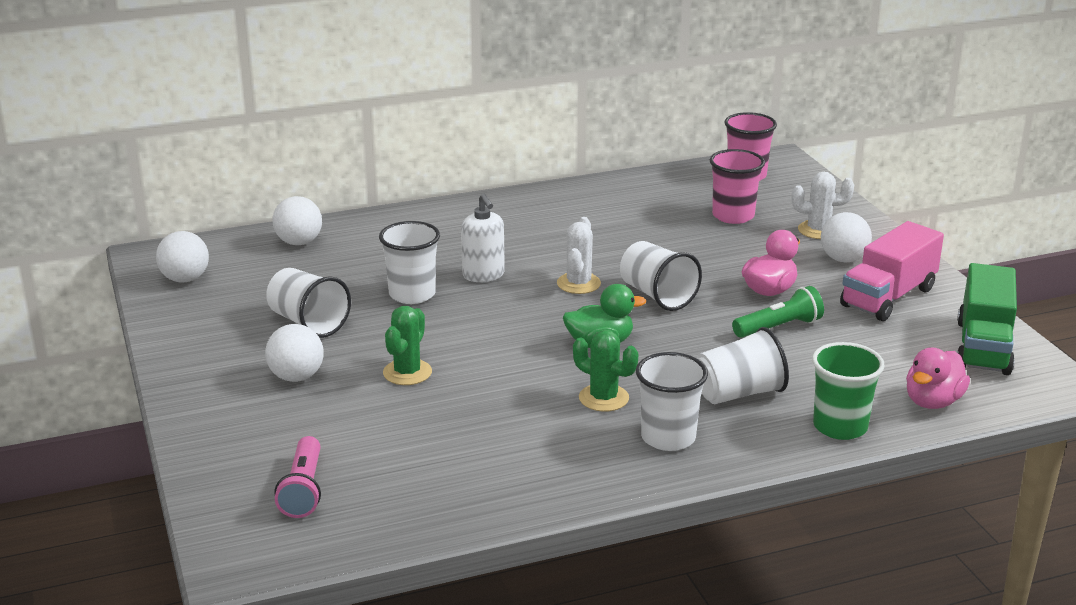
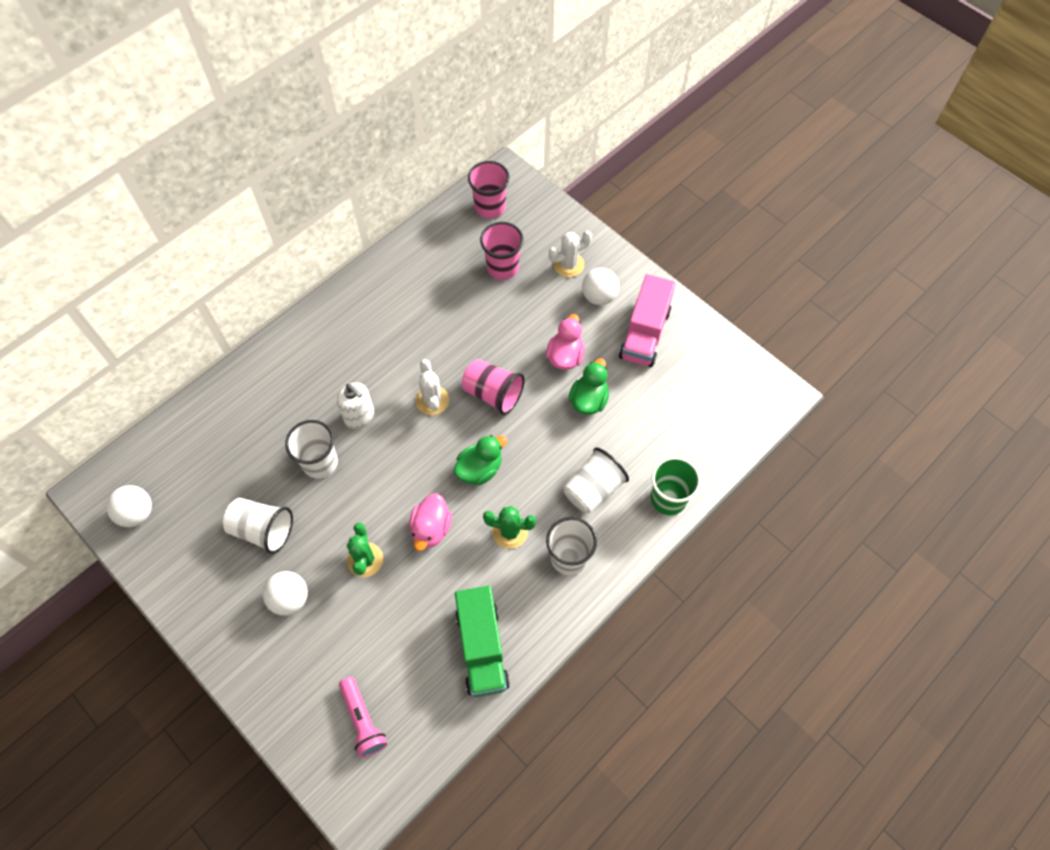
camera: 25 degrees left, 35 degrees up
white ball [272,196,322,245] -> none
white cup [620,241,702,311] -> pink cup [462,359,525,415]
green flashlight [732,286,824,338] -> green duck [568,358,609,415]
pink duck [906,347,970,409] -> pink duck moved to [409,493,452,551]
green truck [957,263,1017,375] -> green truck moved to [455,586,510,697]

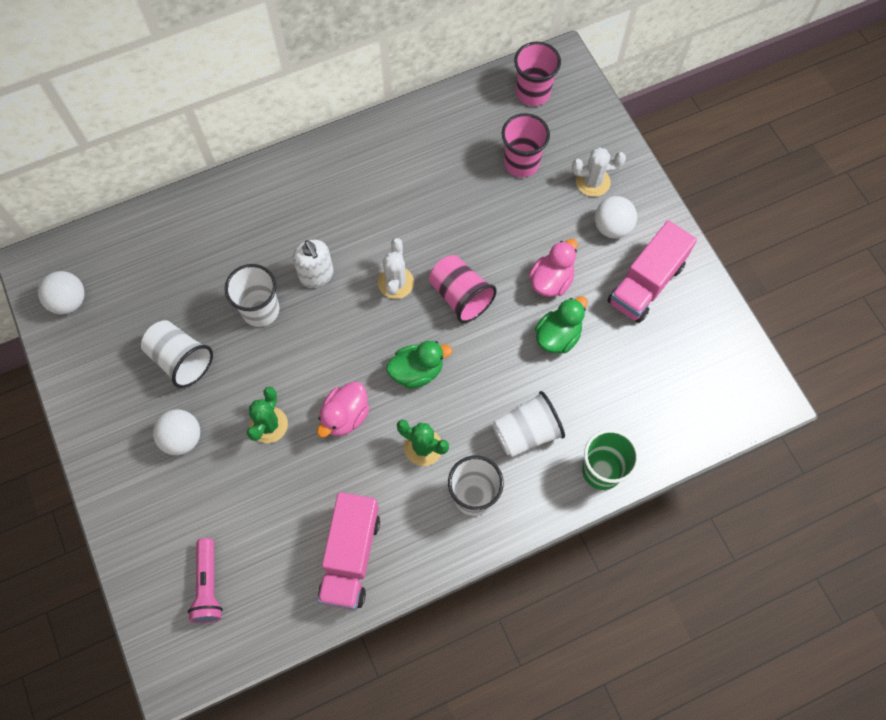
camera: 20 degrees right, 5 degrees up
green truck [455,586,510,697] -> pink truck [317,492,380,610]

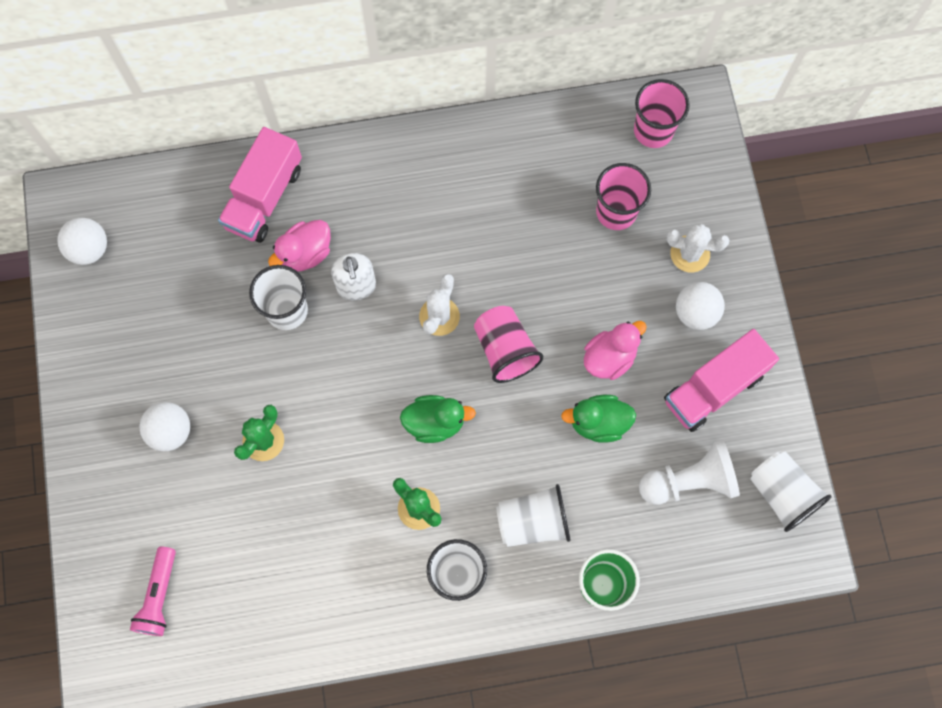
camera: 15 degrees right, 5 degrees up
white cup [141,320,213,388] -> white cup moved to [750,451,831,532]
pink duck [317,382,370,437] -> pink duck moved to [268,220,331,272]
pink truck [317,492,380,610] -> pink truck moved to [218,127,302,243]
green duck [535,296,588,353] -> green duck turned 150 degrees counterclockwise [561,395,636,443]
none -> white pawn [639,439,740,505]

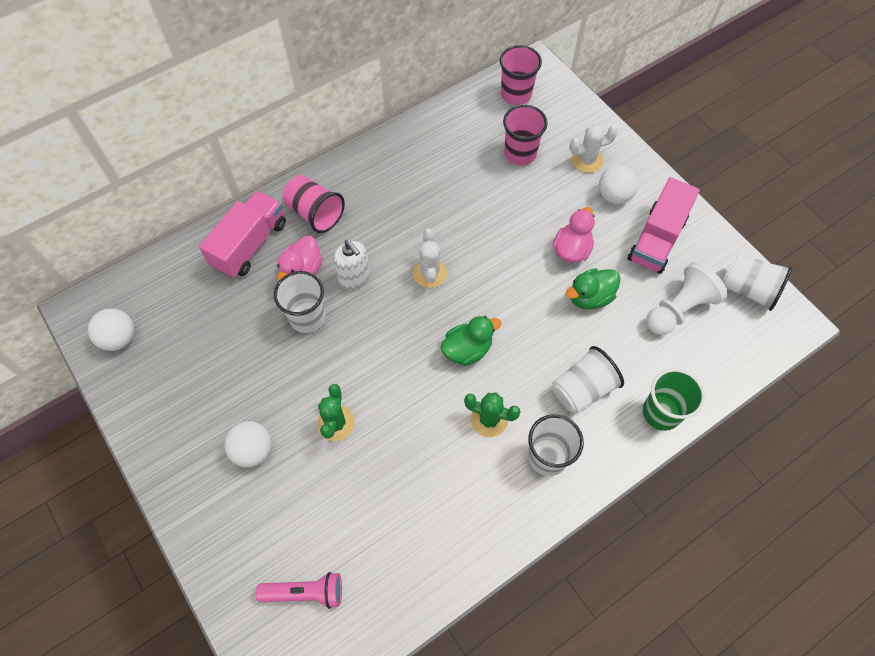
camera: 25 degrees left, 10 degrees down
pink flashlight [130,546,176,636] -> pink flashlight turned 75 degrees counterclockwise [256,572,342,609]
pink truck [218,127,302,243] -> pink truck turned 150 degrees counterclockwise [199,191,286,278]
pink cup [474,306,543,383] -> pink cup moved to [282,175,345,233]

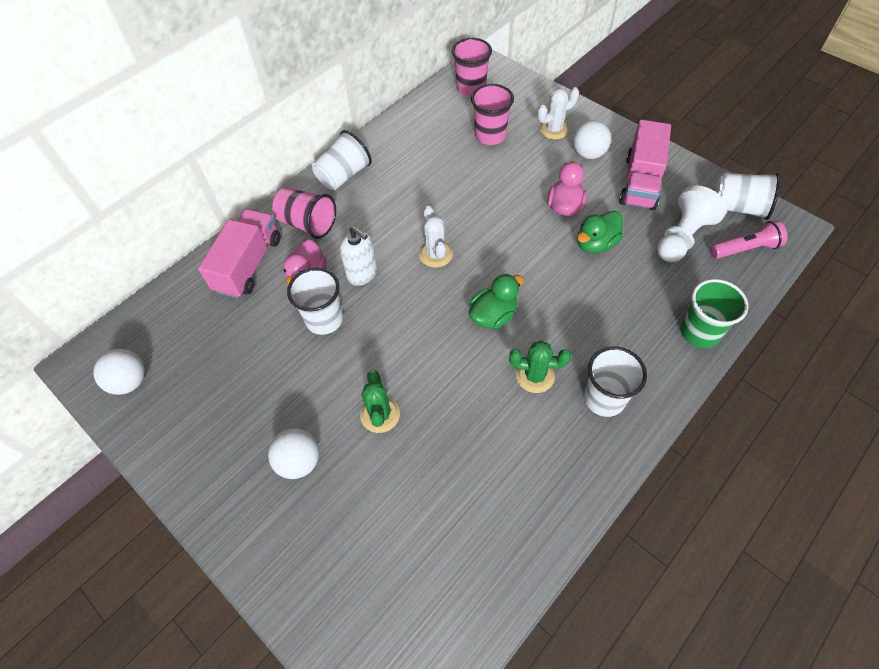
camera: 10 degrees left, 5 degrees down
pink flashlight [256,572,342,609] -> pink flashlight moved to [710,220,787,259]
white cup [552,346,624,414] -> white cup moved to [312,130,372,190]

